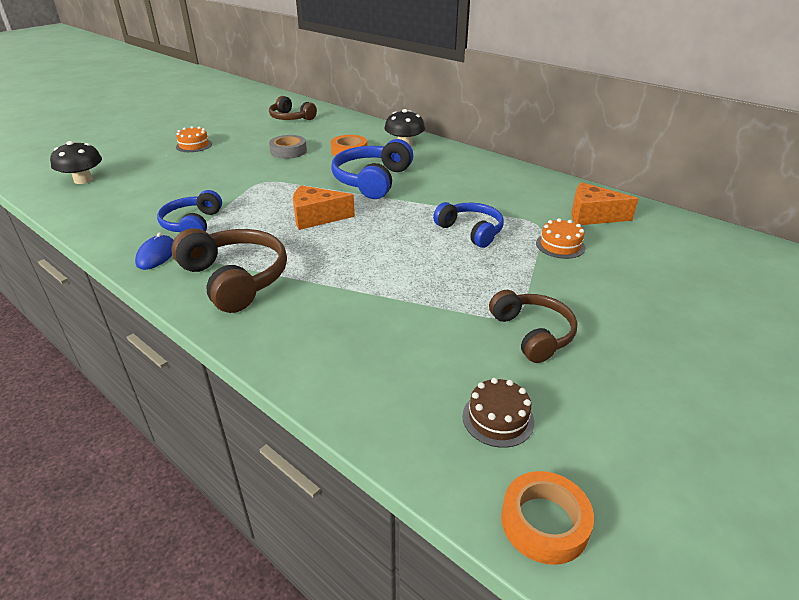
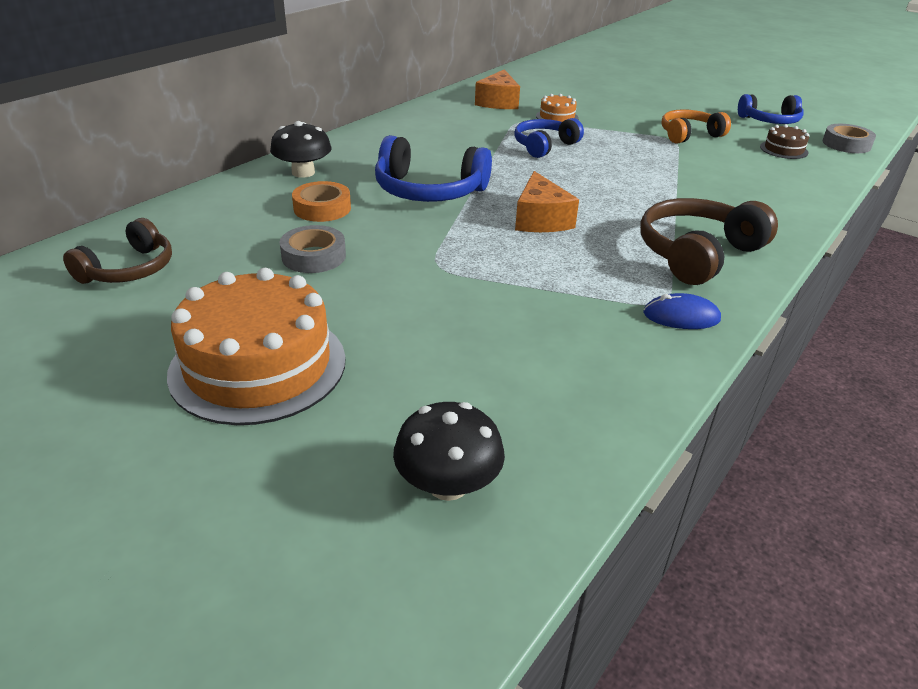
camera: 95 degrees left, 0 degrees up
blue headphones [157,190,222,232] -> blue headphones moved to [738,94,804,124]
orange cake [176,126,212,152] -> orange cake [167,268,345,425], size x2.22
brown headphones [489,290,577,363] -> orange headphones [662,109,731,143]
orange tape [501,471,594,565] -> grey tape [823,124,876,153]

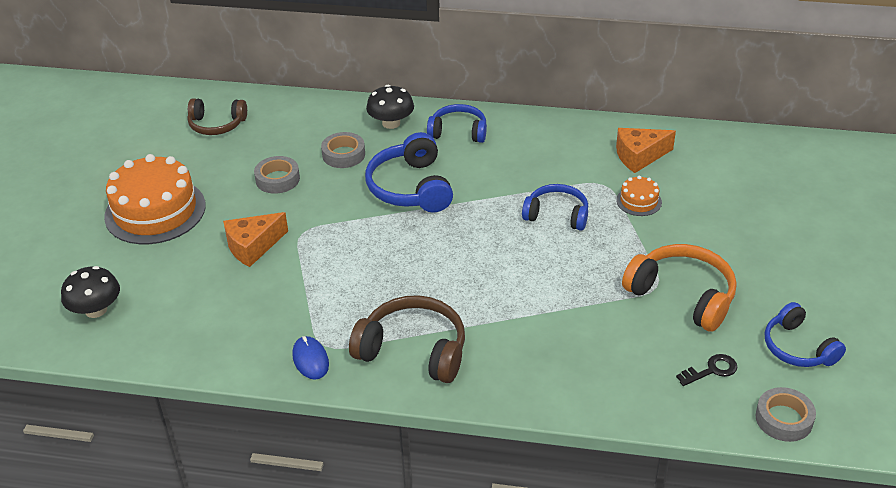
camera: 65 degrees right, 5 degrees up
orange tape [292,181,351,222] -> grey tape [321,132,365,168]
orange cheese [515,171,579,232] -> orange cheese moved to [223,212,288,267]
orange headphones [662,109,731,143] -> orange headphones [622,244,736,332], size x1.50
brown cake [760,124,809,159] -> black key [676,354,737,386]
none -> blue headphones [427,104,487,143]

